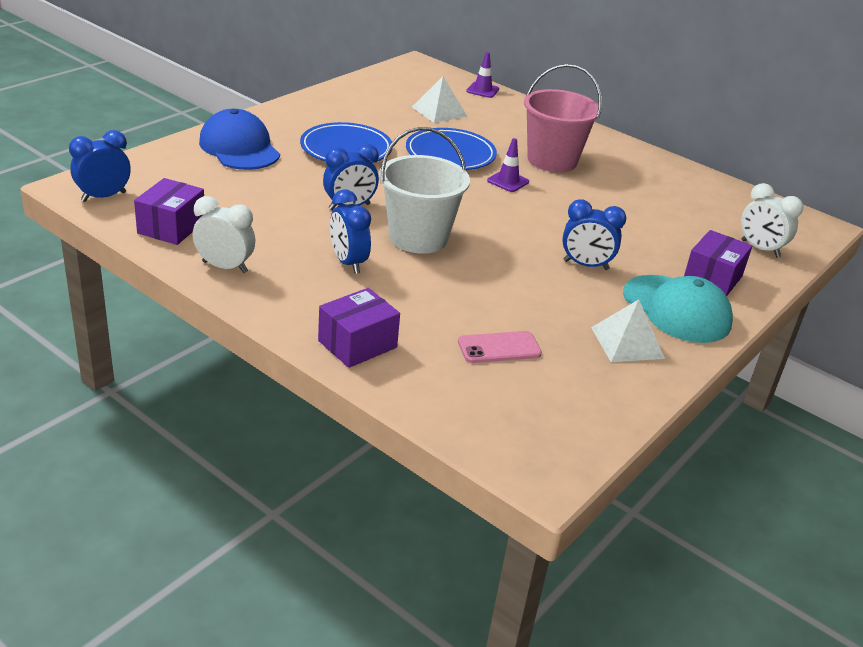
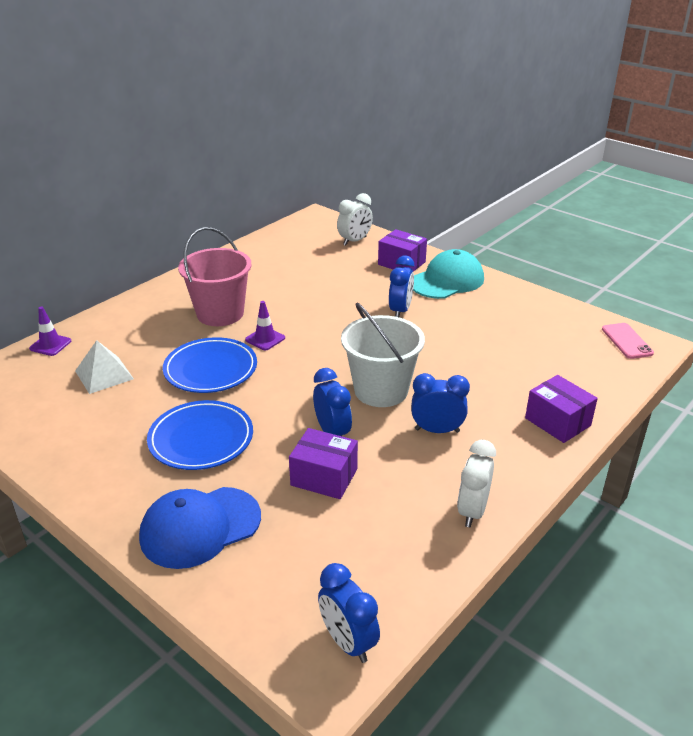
camera: 85 degrees left, 0 degrees up
purple box [134,178,204,245] -> purple box moved to [289,428,358,499]
blue clock [330,189,371,274] -> blue clock turned 150 degrees counterclockwise [411,373,470,433]
pink phone [458,331,542,363] -> pink phone moved to [602,323,654,359]
white pyramid [591,299,665,362] -> none

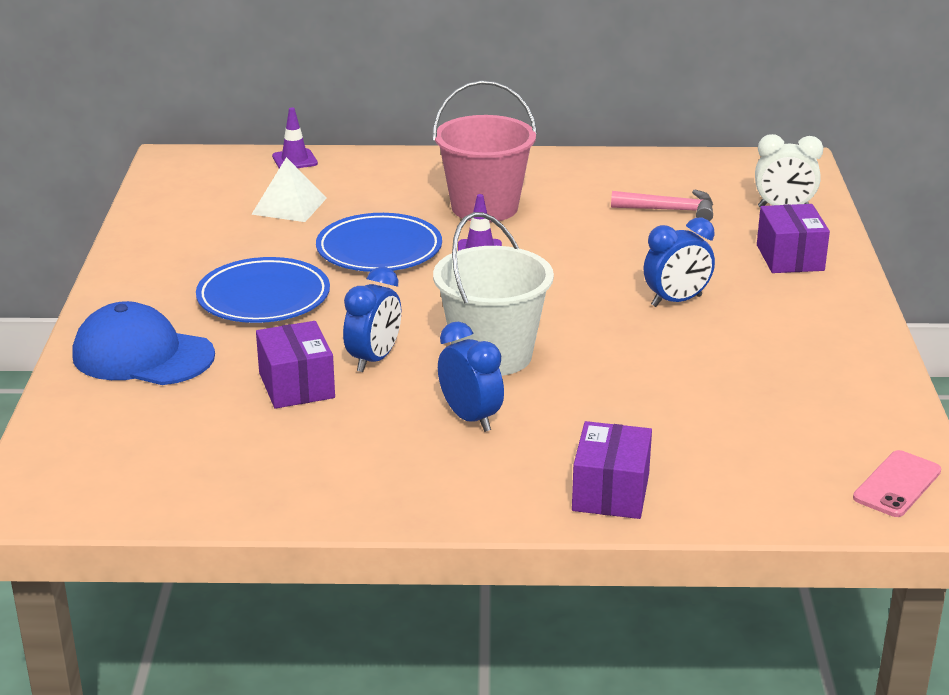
camera: 50 degrees right, 5 degrees down
blue clock [318,563,380,663] -> none
turquoise cap [413,249,484,299] -> none
white clock [457,440,496,527] -> none
none -> pink hammer [611,190,713,221]

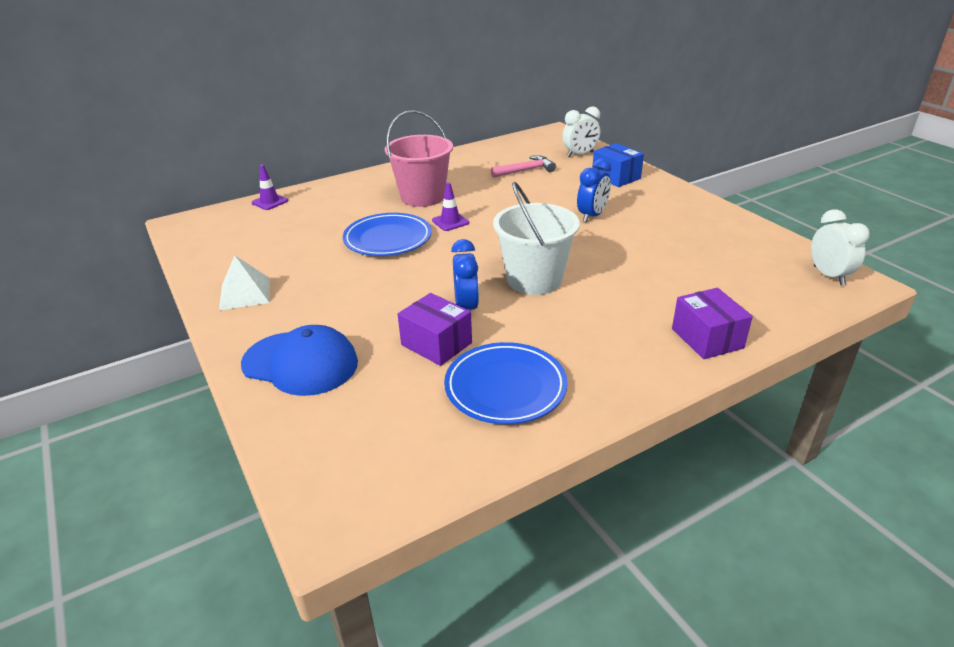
camera: 30 degrees left, 5 degrees up
blue cap [72,301,215,385] -> blue cap turned 150 degrees counterclockwise [241,325,358,396]
blue plate [196,257,330,323] -> blue plate moved to [444,342,568,424]
white pyramid [251,157,327,222] -> white pyramid moved to [219,256,270,310]
blue clock [438,322,504,432] -> none
purple box [757,204,830,273] -> blue box [592,143,644,187]
pink phone [853,450,941,517] -> white clock [811,209,870,285]

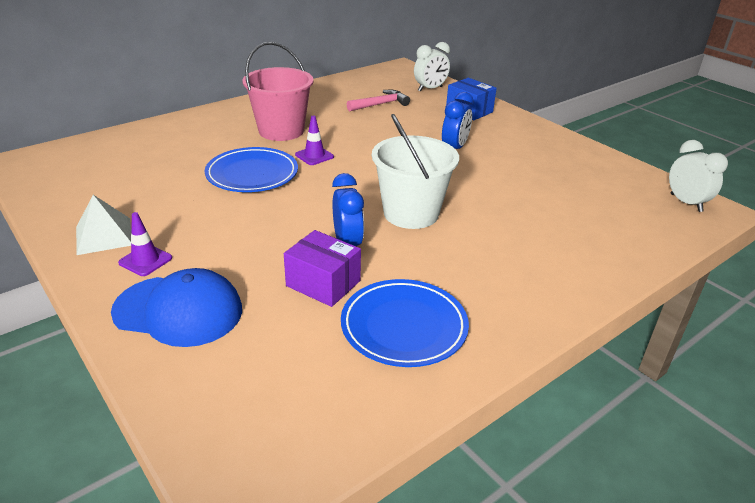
camera: 10 degrees left, 0 degrees up
purple traffic cone [252,165,288,210] -> purple traffic cone moved to [118,212,172,276]
purple box [672,288,753,359] -> none

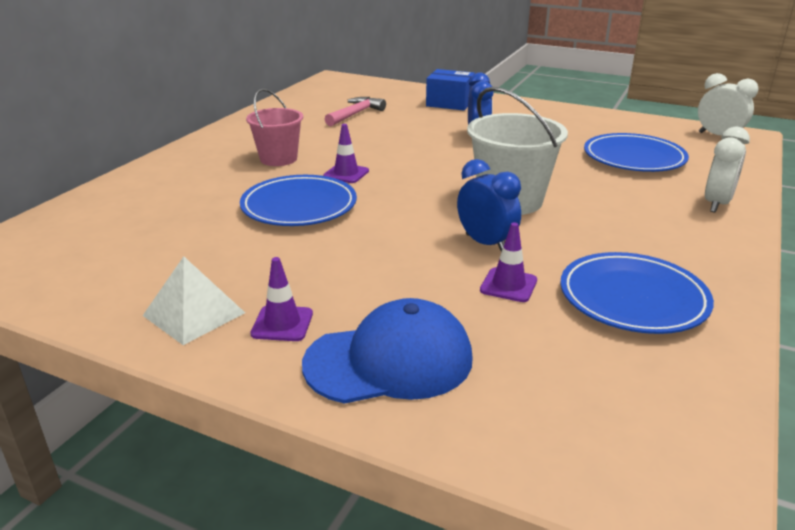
camera: 25 degrees left, 5 degrees down
pink bucket [242,42,313,141] -> pink bucket [246,89,303,166], size x0.66
purple box [284,230,361,307] -> purple traffic cone [480,222,537,302]
white clock [414,42,450,92] -> white clock moved to [705,127,750,213]
none -> blue plate [584,133,689,172]

